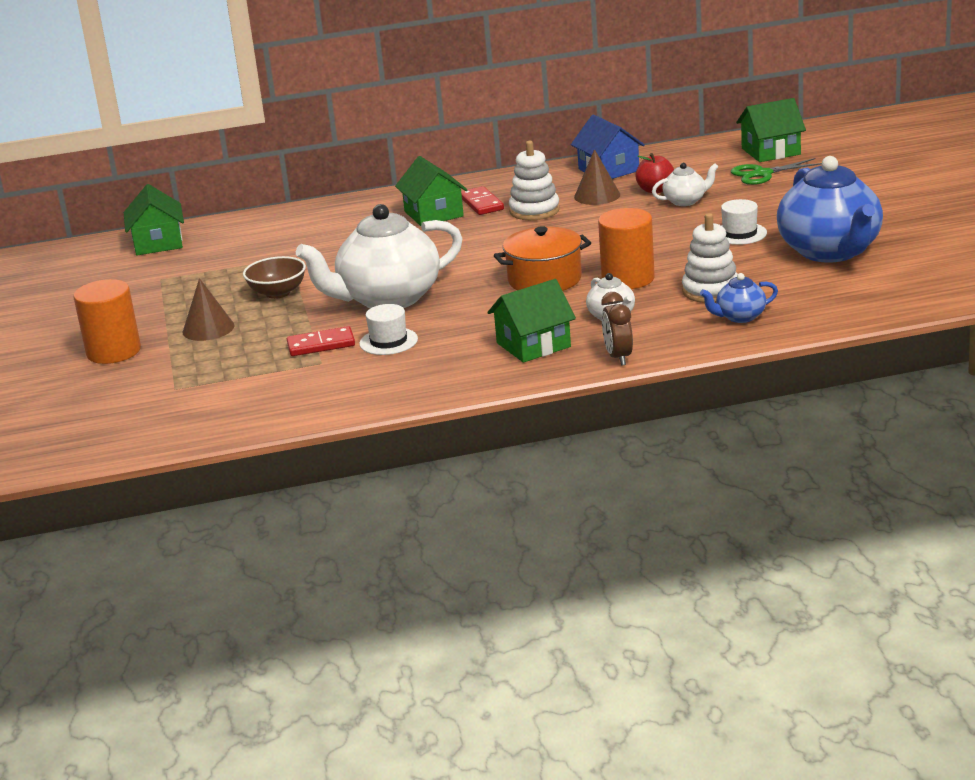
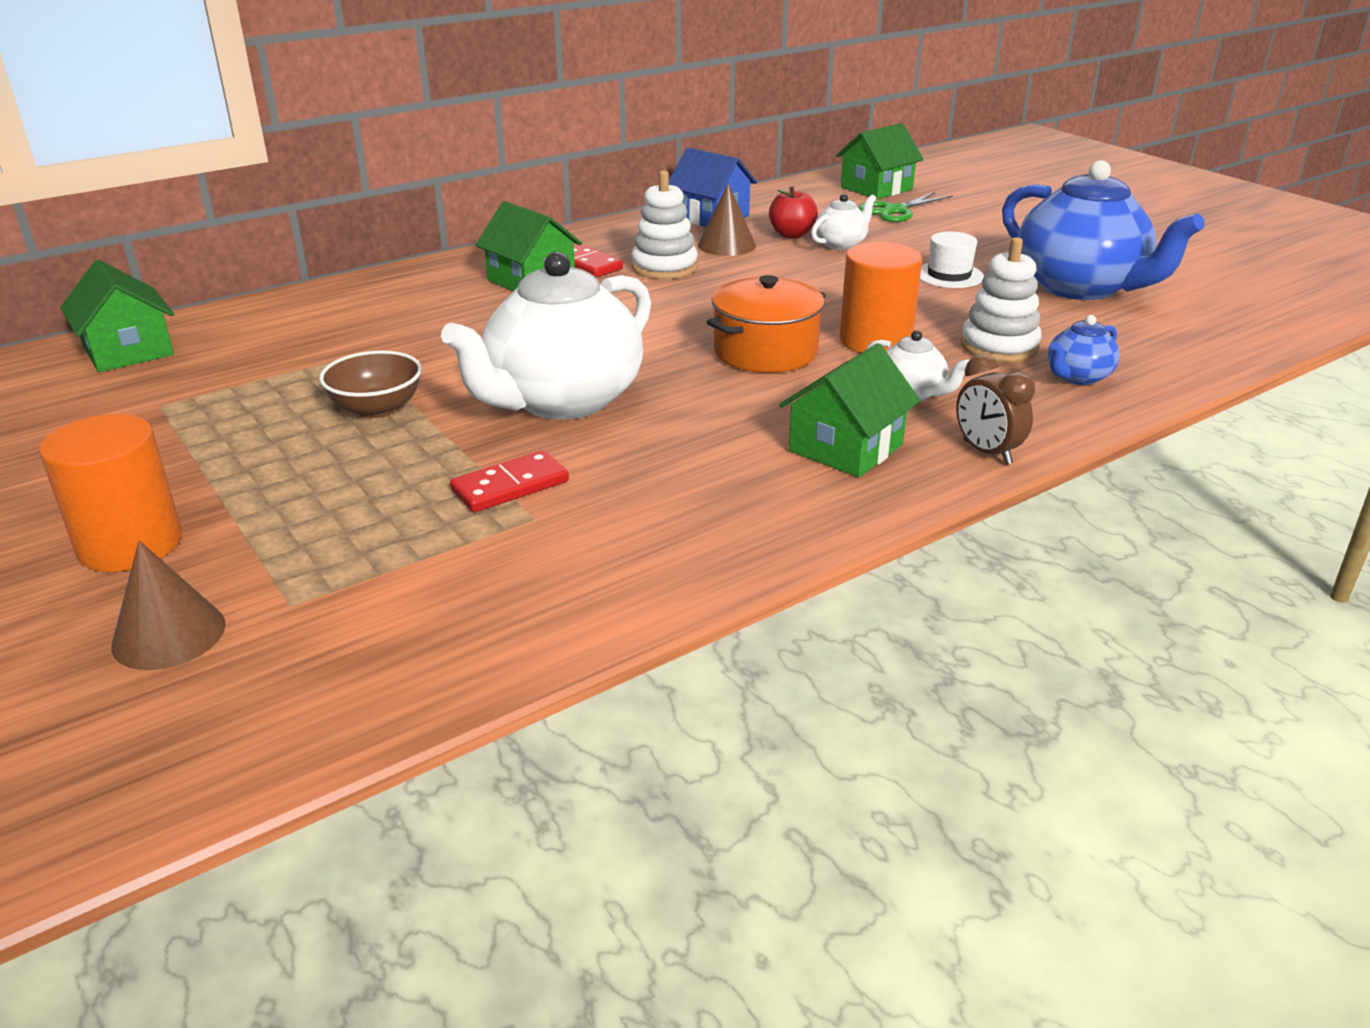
camera: 25 degrees left, 5 degrees up
brown cone [183,278,235,341] -> brown cone moved to [111,540,226,670]
white hat [359,304,418,355] -> none

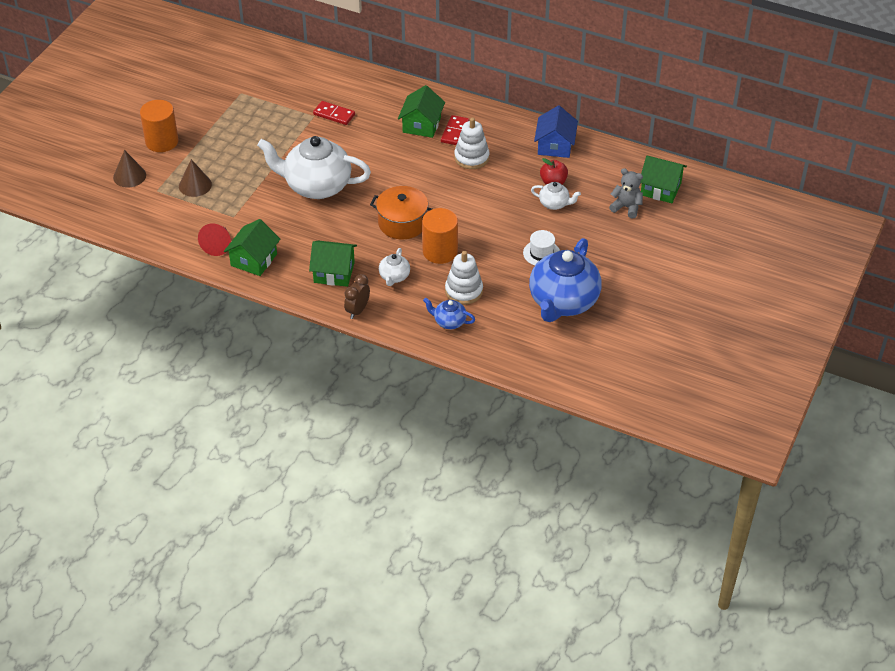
camera: 60 degrees right, 15 degrees up
green house [60,260,174,372] -> green house moved to [224,219,280,276]
brown bowl [319,350,422,418] -> none
red domino [450,450,569,512] -> red domino moved to [313,101,355,125]
brown cone [698,183,756,256] -> brown cone moved to [179,159,212,197]
green scissors [858,192,953,222] -> grey teddy bear [609,168,643,219]
none -> red cone [198,223,231,256]

